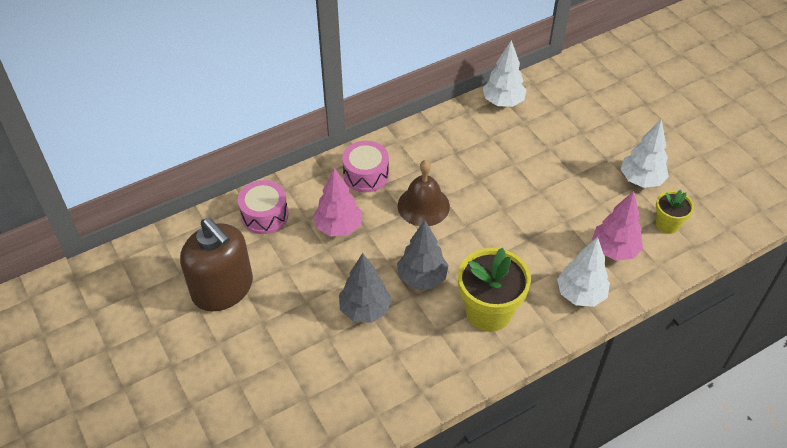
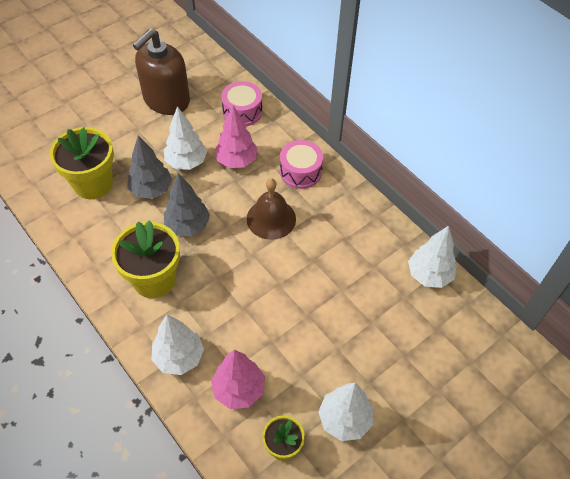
camera: 80 degrees right, 5 degrees up
none -> yellow flower pot [50,127,114,199]
none -> white tree [164,106,207,170]

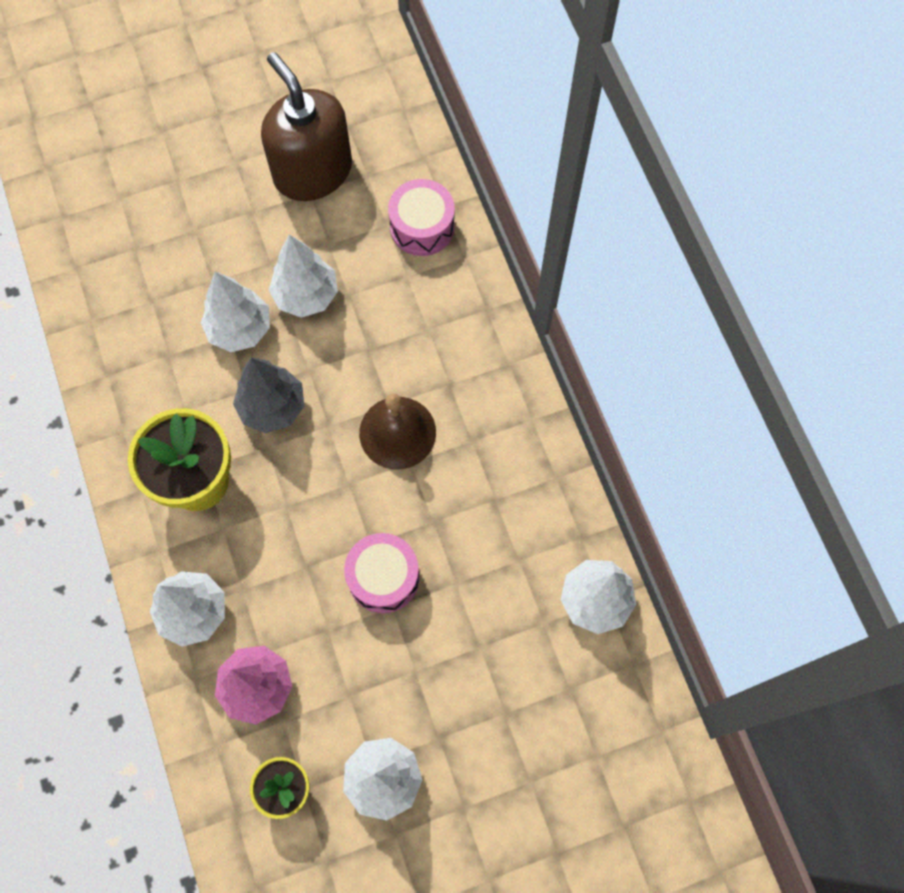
camera: 20 degrees right, 15 degrees up
yellow flower pot [50,127,114,199] -> none
grey tree [127,135,172,199] -> white tree [201,272,270,352]
brown soap dispenser [133,29,190,115] -> brown soap dispenser turned 90 degrees clockwise [261,52,352,201]
pink tree [214,106,258,168] -> none
pink drum [280,140,323,189] -> pink drum moved to [344,533,420,613]

